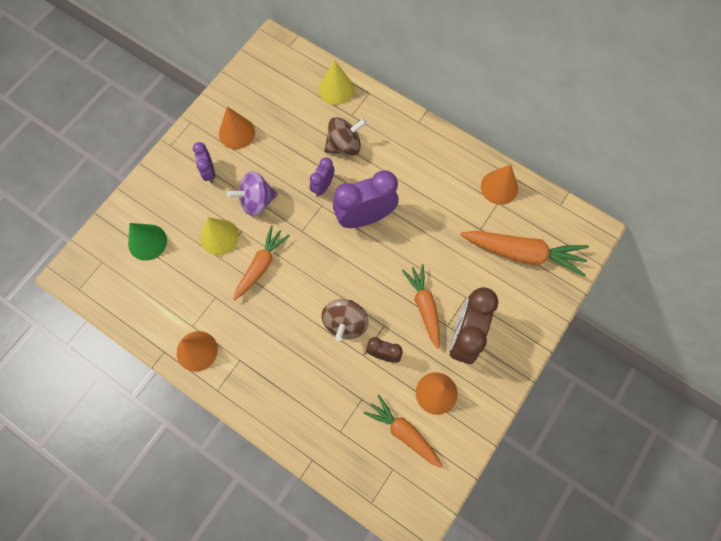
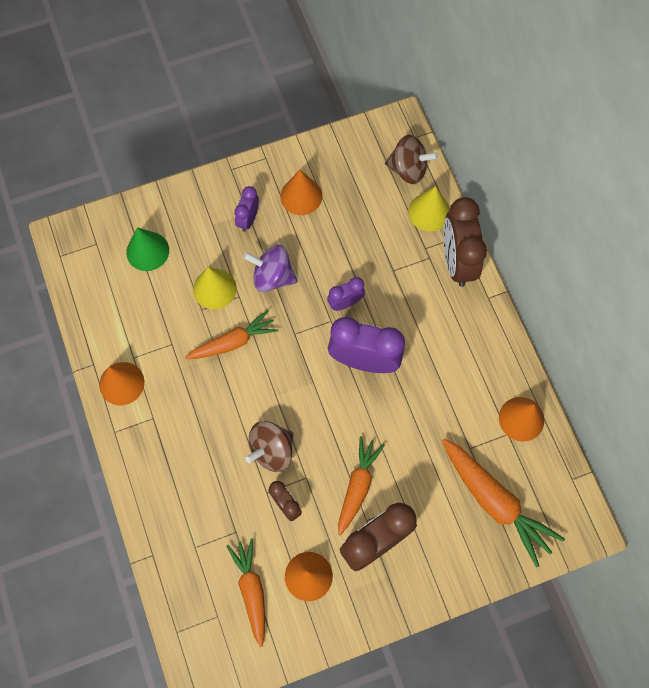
camera: 35 degrees right, 0 degrees up
brown spinning top [324,117,367,155] -> brown spinning top moved to [385,135,439,184]
none -> brown clock [443,197,487,287]

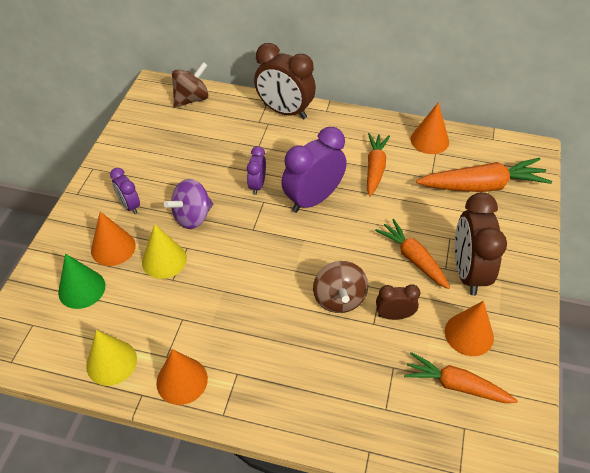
camera: 55 degrees left, 20 degrees down
orange carrot [185,310,278,359] -> orange carrot moved to [367,133,390,197]
orange cone [280,170,322,215] -> orange cone moved to [91,212,136,266]
yellow cone [408,186,450,231] -> yellow cone moved to [86,330,137,386]

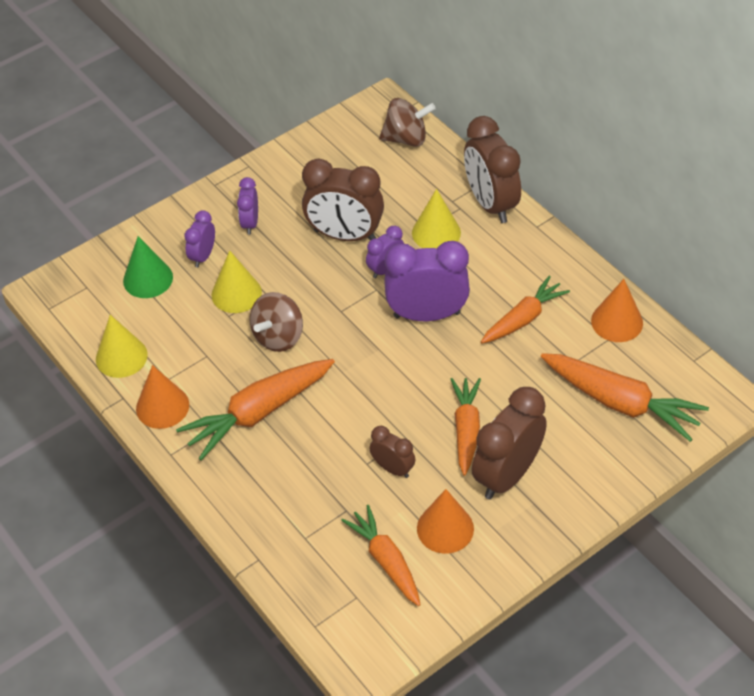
camera: 40 degrees right, 0 degrees up
orange cone [91,212,136,266] -> purple clock [184,210,215,268]
purple spinning top [164,179,213,229] -> none
brown spinning top [313,261,368,313] -> brown spinning top moved to [250,292,303,352]
none -> orange carrot [176,359,335,460]
none -> brown clock [302,158,384,241]
none -> yellow cone [412,189,461,248]

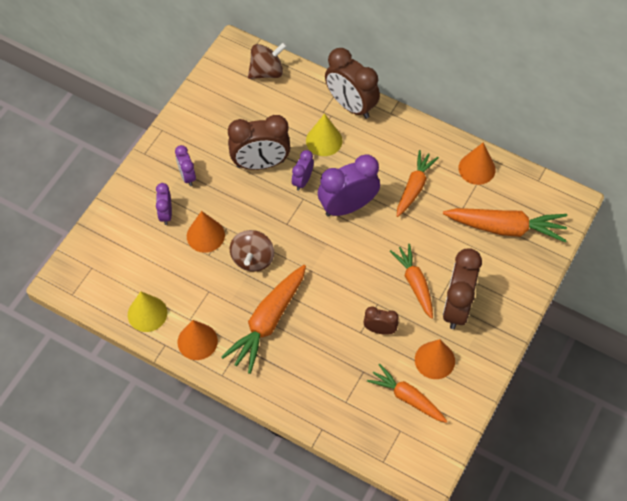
camera: 25 degrees left, 10 degrees up
green cone [123,236,173,298] -> none
yellow cone [212,250,262,313] -> orange cone [187,211,225,253]

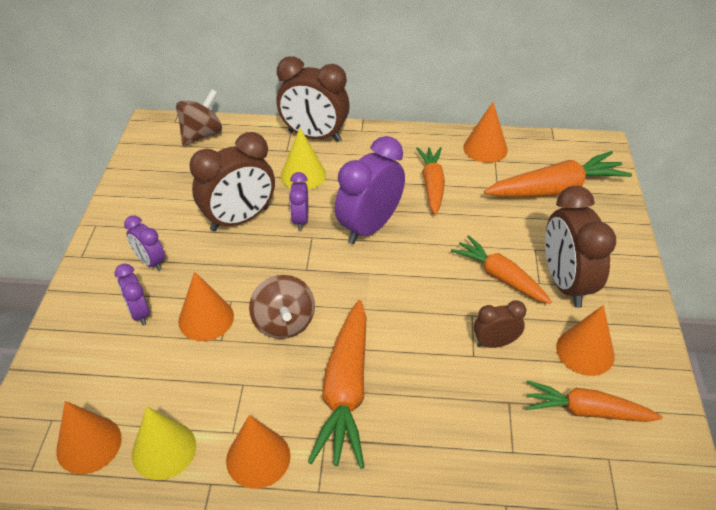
camera: 25 degrees left, 15 degrees down
none -> orange cone [56,401,121,474]

